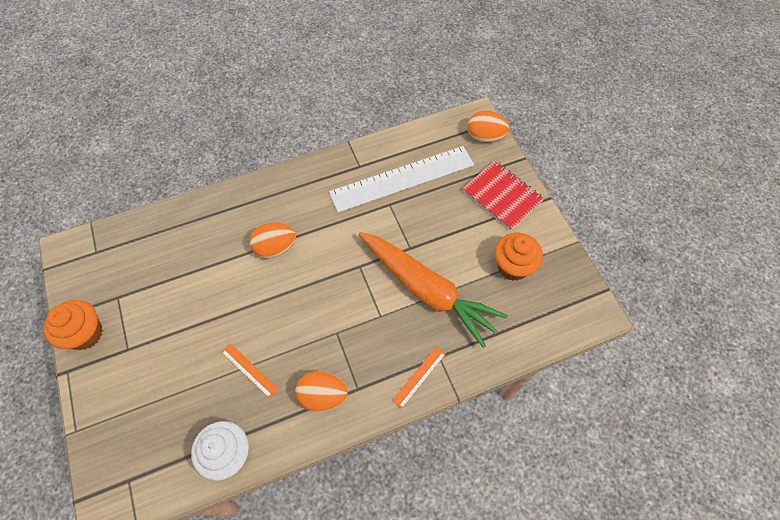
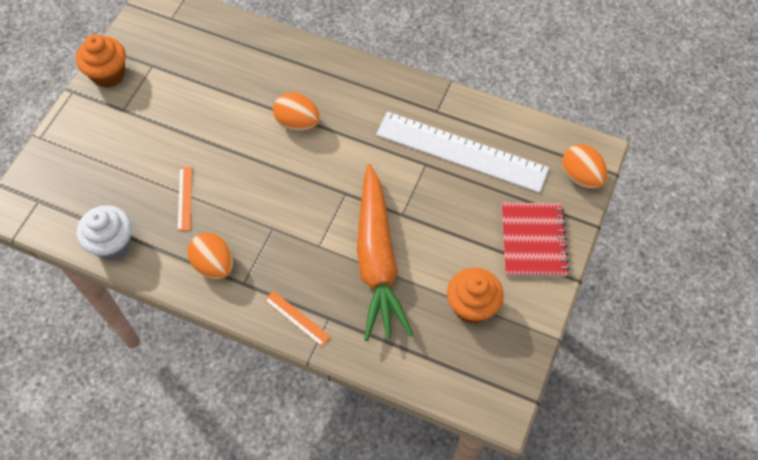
camera: 45 degrees right, 0 degrees up
orange ruler [392,347,446,409] -> orange ruler turned 45 degrees clockwise [265,291,331,347]

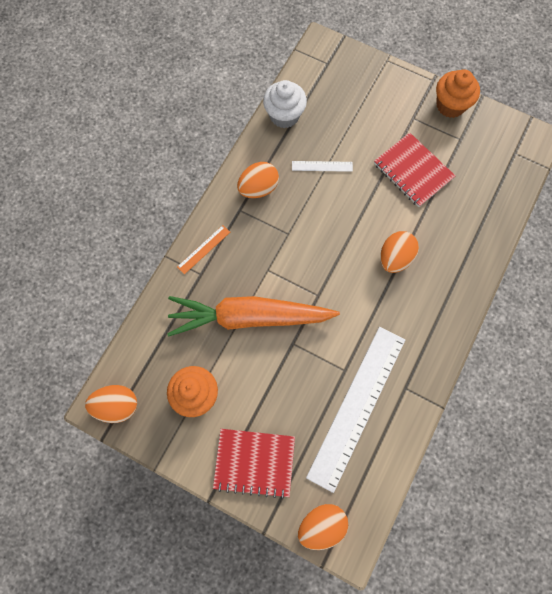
camera: 95 degrees right, 10 degrees up
orange ruler [177,167,192,231] -> white ruler [292,161,353,172]
none -> orange egg [85,385,137,423]
none -> red notebook [374,132,455,207]

